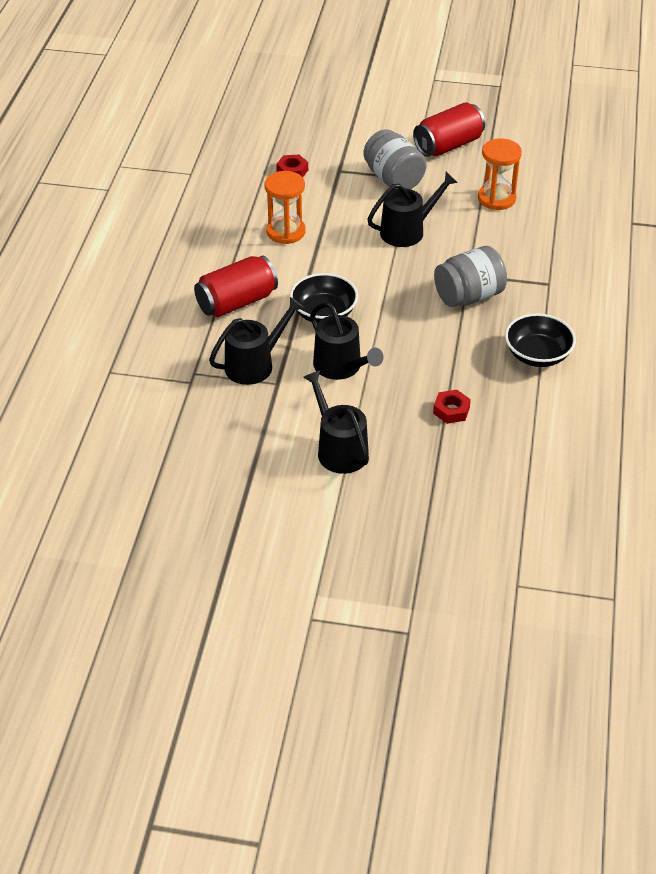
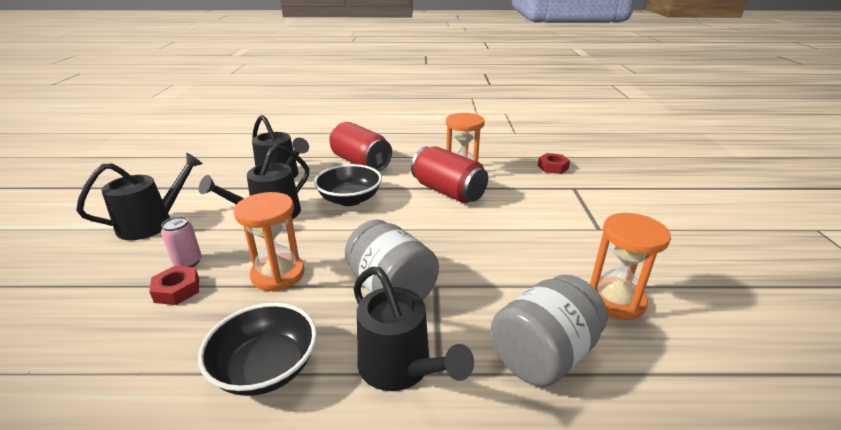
camera: 80 degrees right, 15 degrees down
grey jar [364,129,427,189] -> grey jar moved to [491,275,608,387]
black watering can [367,172,458,247] -> black watering can moved to [353,267,474,391]
red can [413,102,485,157] -> red can moved to [411,146,488,203]
none -> pink can [161,216,202,267]
none -> orange hourglass [234,192,304,291]

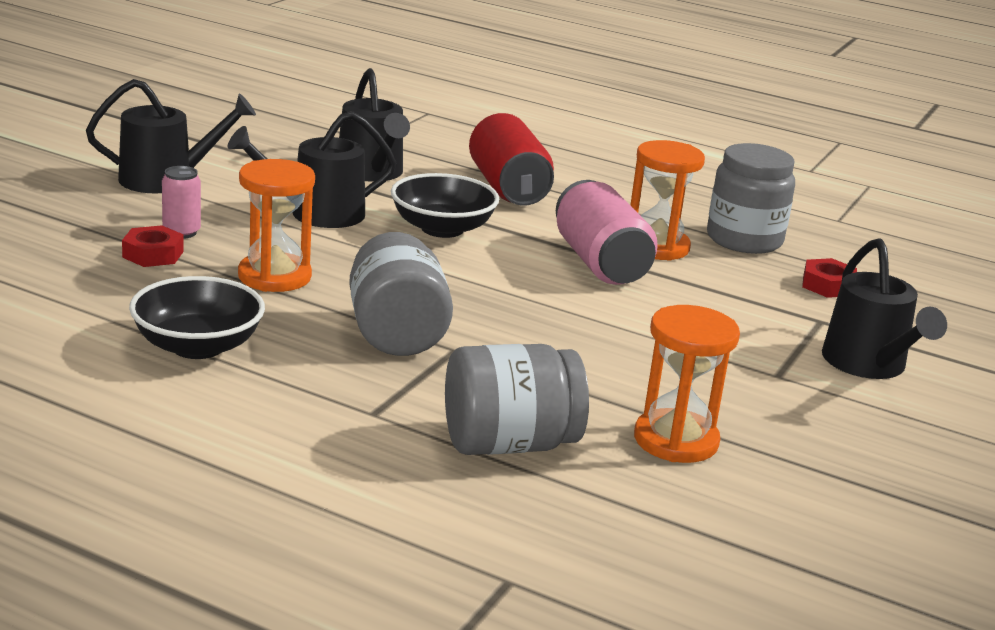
camera: 25 degrees right, 5 degrees down
black watering can [353,267,474,391] -> black watering can moved to [822,238,947,379]
red can [411,146,488,203] -> pink can [556,180,658,285]
none -> grey jar [707,143,795,254]

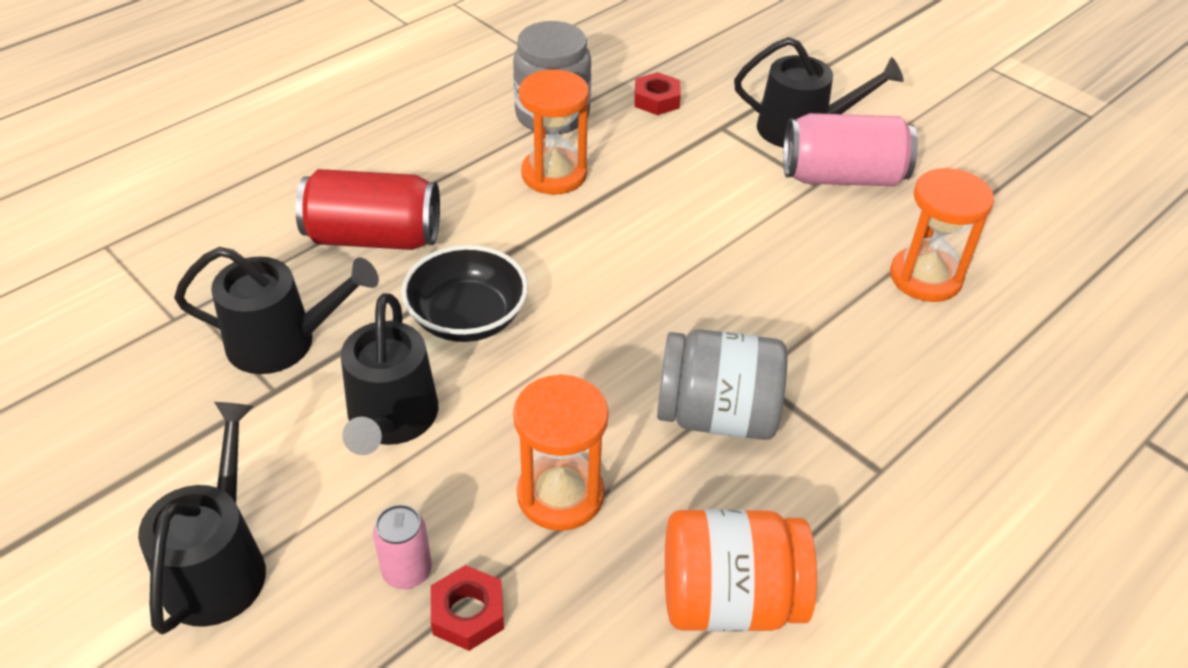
camera: 70 degrees left, 20 degrees up
black bowl [129,276,265,359] -> orange jar [665,509,817,632]
grey jar [445,344,589,455] -> none
pink can [556,180,658,285] -> pink can moved to [783,113,918,186]

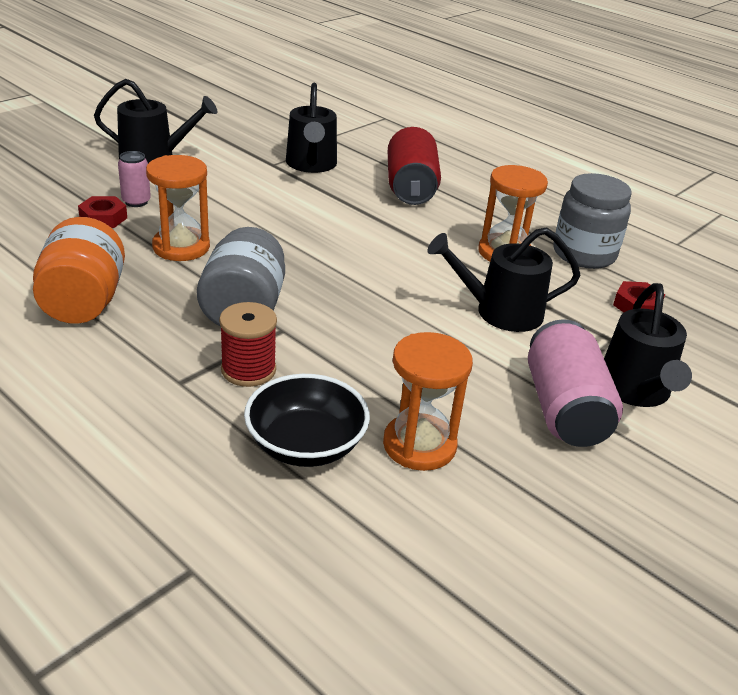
camera: 85 degrees right, 10 degrees down
black watering can [341,293,438,455] -> black watering can moved to [428,227,580,332]
black bowl [401,245,528,342] -> black bowl moved to [244,374,370,467]
none -> red spool [219,302,277,387]

